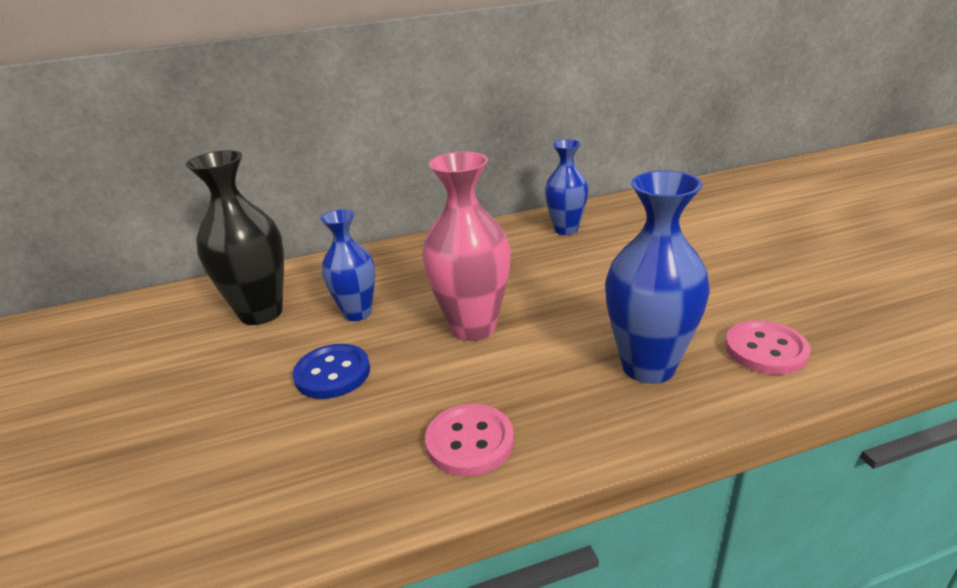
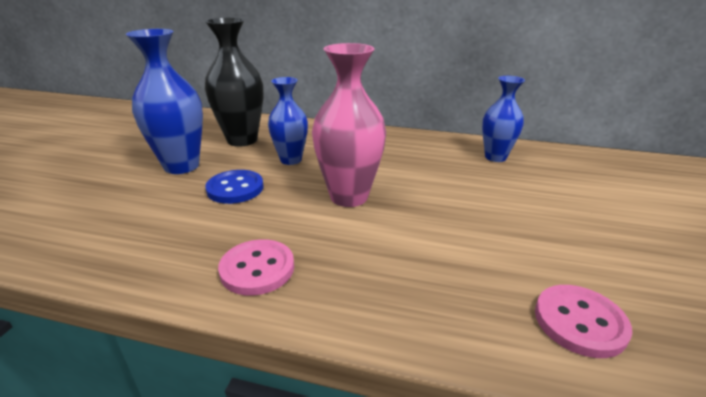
camera: 30 degrees right, 0 degrees up
blue vase [605,170,710,384] -> blue vase moved to [126,29,203,174]

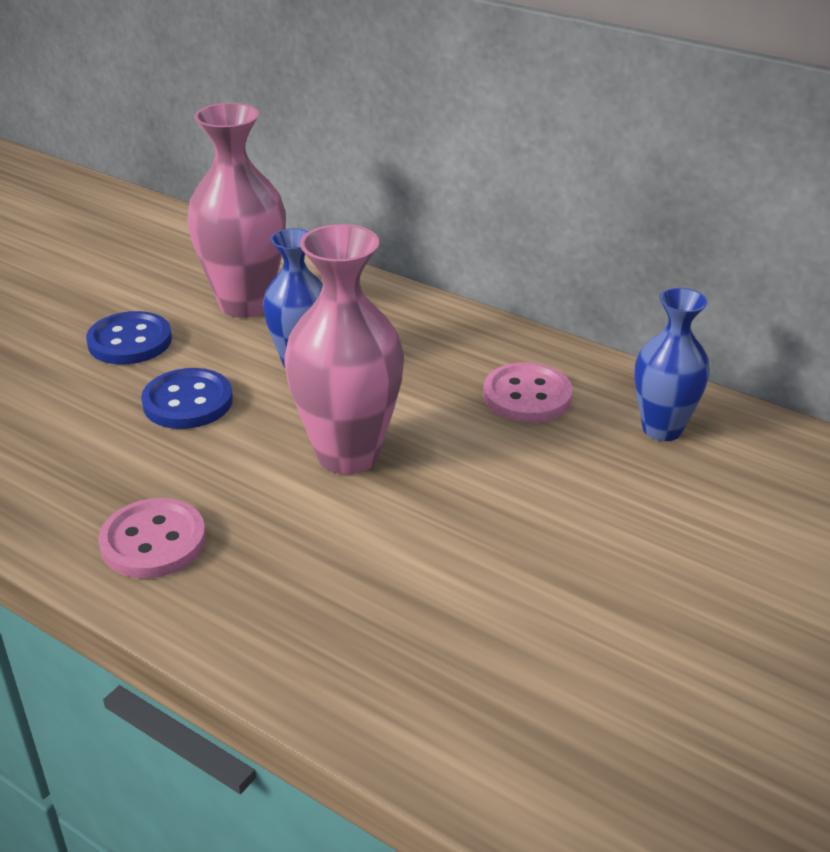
camera: 20 degrees right, 5 degrees up
blue vase [126,29,203,174] -> blue button [86,311,172,365]
black vase [205,18,263,147] -> pink vase [187,103,286,318]
pink button [535,285,632,358] -> pink button moved to [483,362,572,423]

